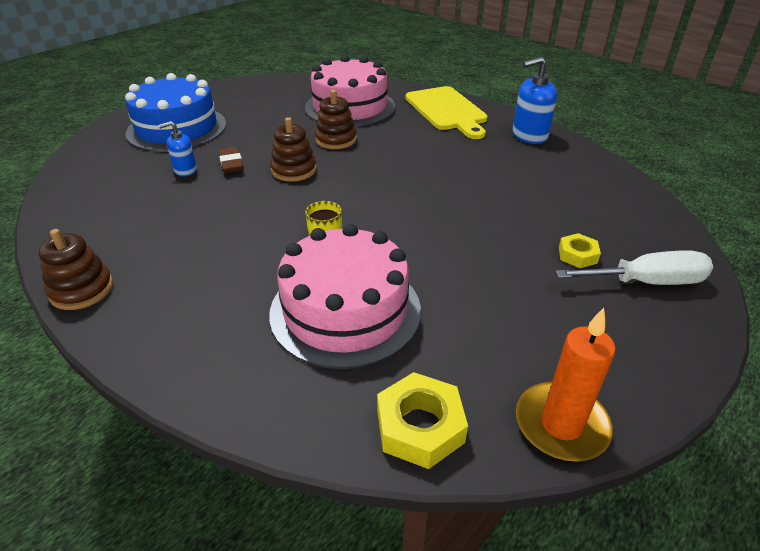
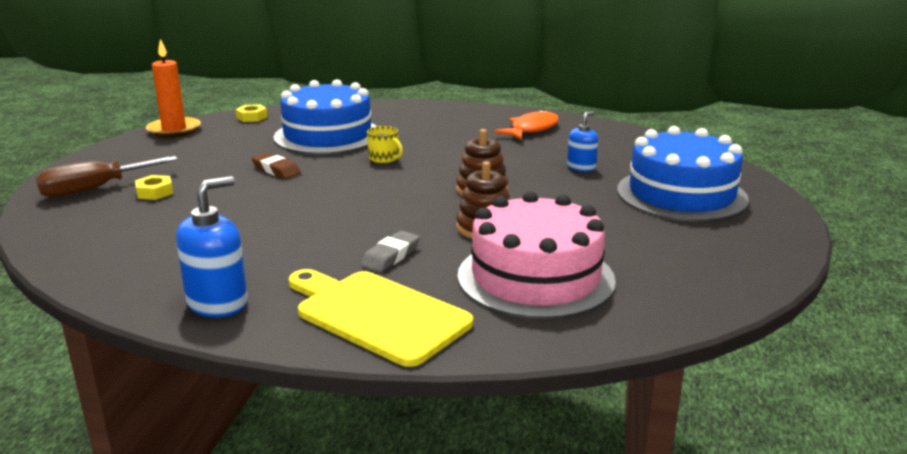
camera: 150 degrees right, 15 degrees down
brown stacking toy [38,229,113,310] -> none
brown eraser [218,147,244,173] -> brown eraser moved to [251,152,301,179]
pink cake [269,224,421,369] -> blue cake [274,79,376,154]
yellow nut [377,372,468,469] -> yellow nut [235,104,268,122], size x0.61
white screwdriver [555,251,713,285] -> brown screwdriver [36,156,178,198]
none -> grey eraser [361,231,420,273]
none -> orange fish [494,110,559,140]

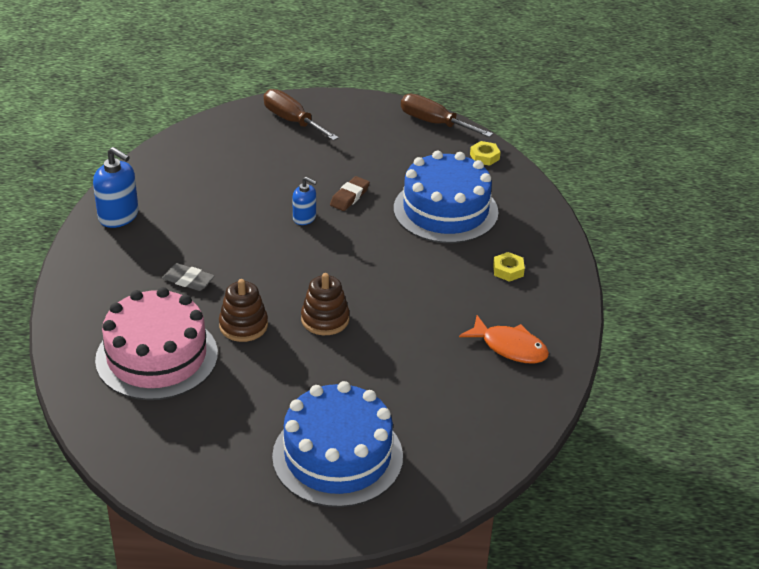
camera: 80 degrees right, 15 degrees up
yellow nut [135,175,173,200] -> yellow nut moved to [493,252,525,282]
orange candle [146,39,201,138] -> brown screwdriver [401,94,493,137]
yellow cutting board [288,269,473,367] -> none
yellow mug [367,126,403,163] -> none
blue soap dispenser [567,111,598,172] -> blue soap dispenser moved to [292,177,317,225]

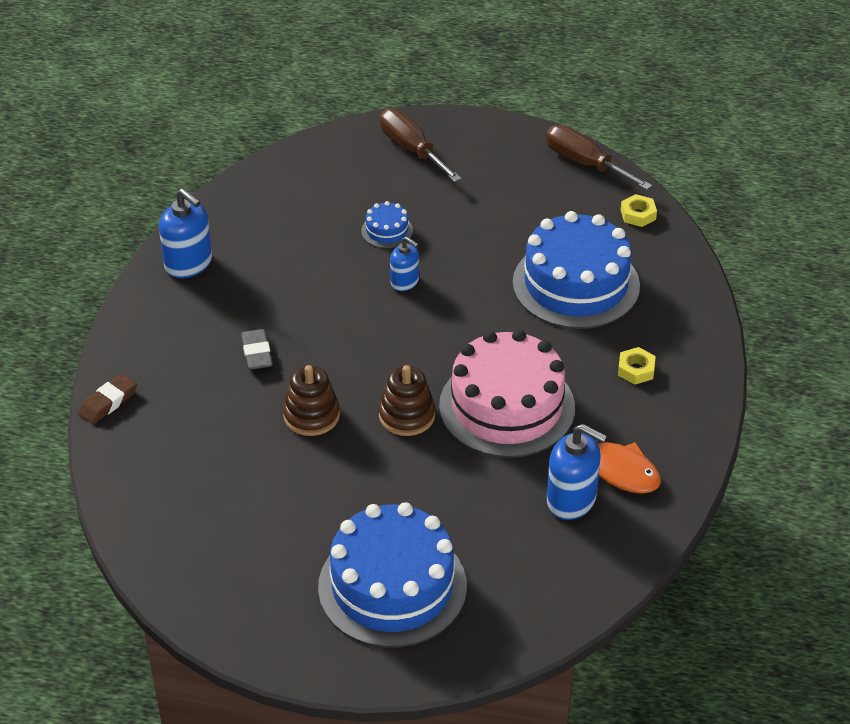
camera: 10 degrees right, 5 degrees up
pink cake [95,287,218,400] -> pink cake moved to [439,329,575,458]
grey eraser [162,263,214,291] -> grey eraser turned 45 degrees clockwise [241,329,273,370]
brown eraser [330,176,370,211] -> brown eraser moved to [78,373,137,424]
none -> blue cake [361,201,413,248]
none -> blue soap dispenser [547,424,607,520]

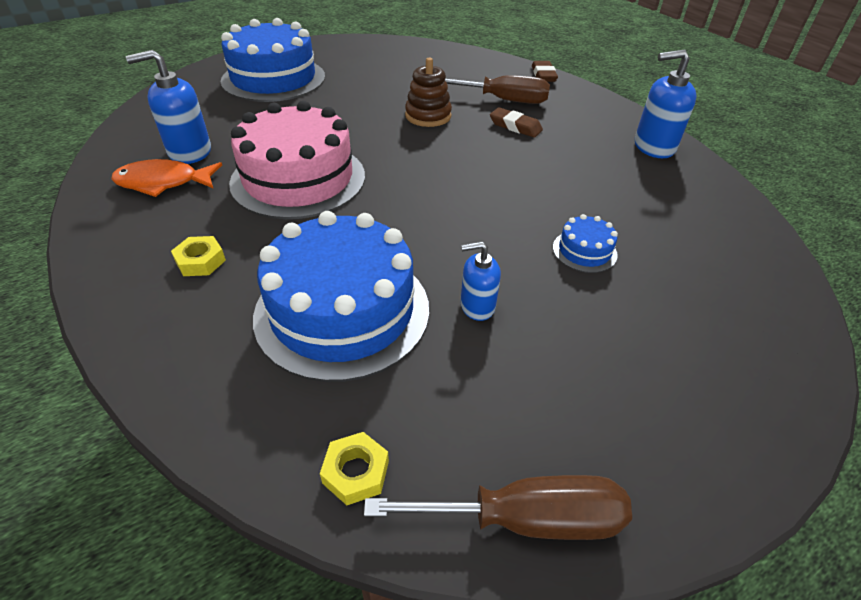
camera: 135 degrees right, 0 degrees up
grey eraser [241,329,273,370] -> brown eraser [490,107,543,137]
brown stacking toy [379,365,435,436] -> none
brown screwdriver [380,108,462,182] -> brown screwdriver moved to [445,75,550,104]
blue soap dispenser [390,237,419,291] -> blue soap dispenser moved to [460,242,501,321]

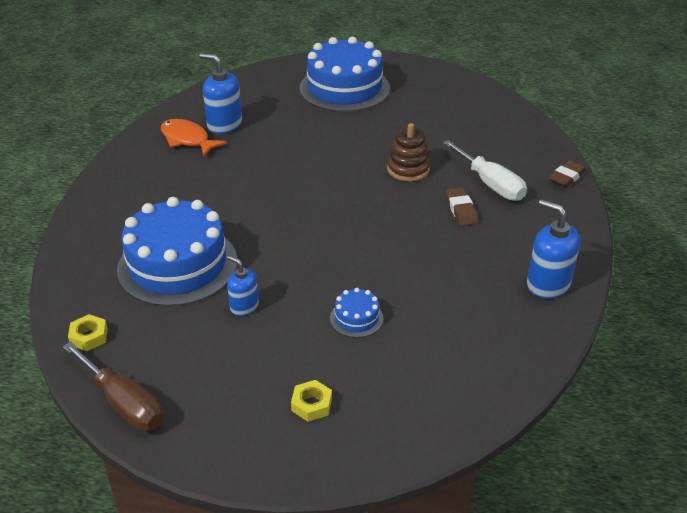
camera: 45 degrees right, 5 degrees down
yellow nut [171,236,226,276] -> yellow nut moved to [291,380,332,422]
pink cake [229,101,365,219] -> none
brown screwdriver [445,75,550,104] -> white screwdriver [443,140,527,201]

